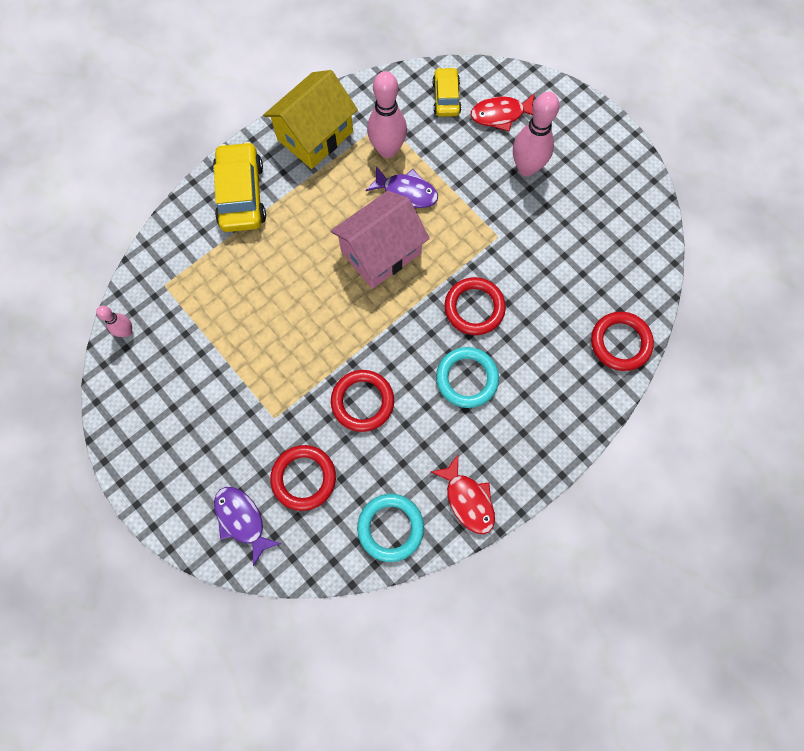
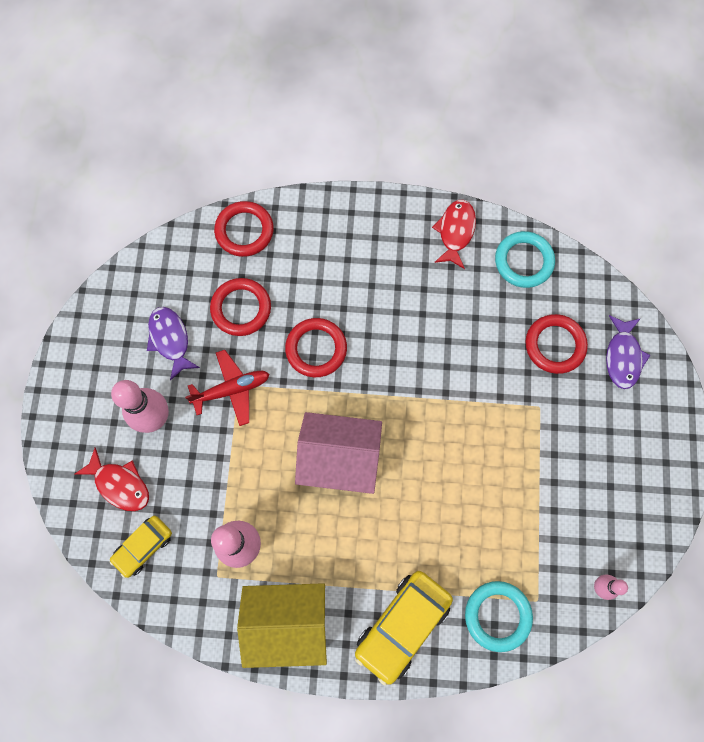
camera: 135 degrees left, 0 degrees up
red ring [331,370,394,432] -> red ring moved to [210,278,271,336]
purple fish [365,166,438,208] -> purple fish moved to [147,307,200,381]
turquoise ring [436,347,499,408] -> turquoise ring moved to [465,581,533,652]
none -> red plane [185,350,269,426]

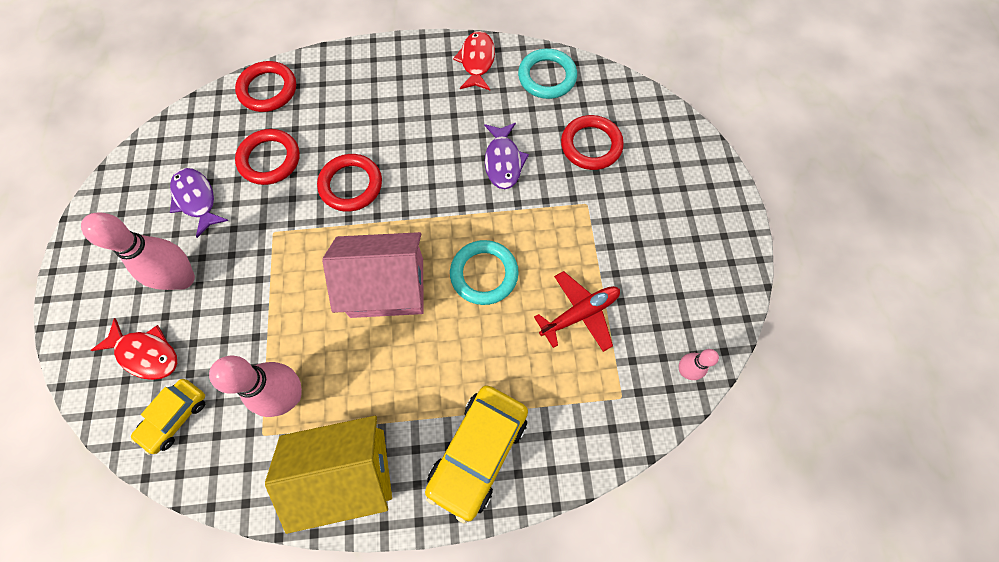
camera: 10 degrees left, 5 degrees down
red plane [185,350,269,426] -> red plane moved to [534,271,620,352]
turquoise ring [465,581,533,652] -> turquoise ring moved to [450,240,519,305]
purple fish [606,315,650,389] -> purple fish moved to [484,123,529,189]

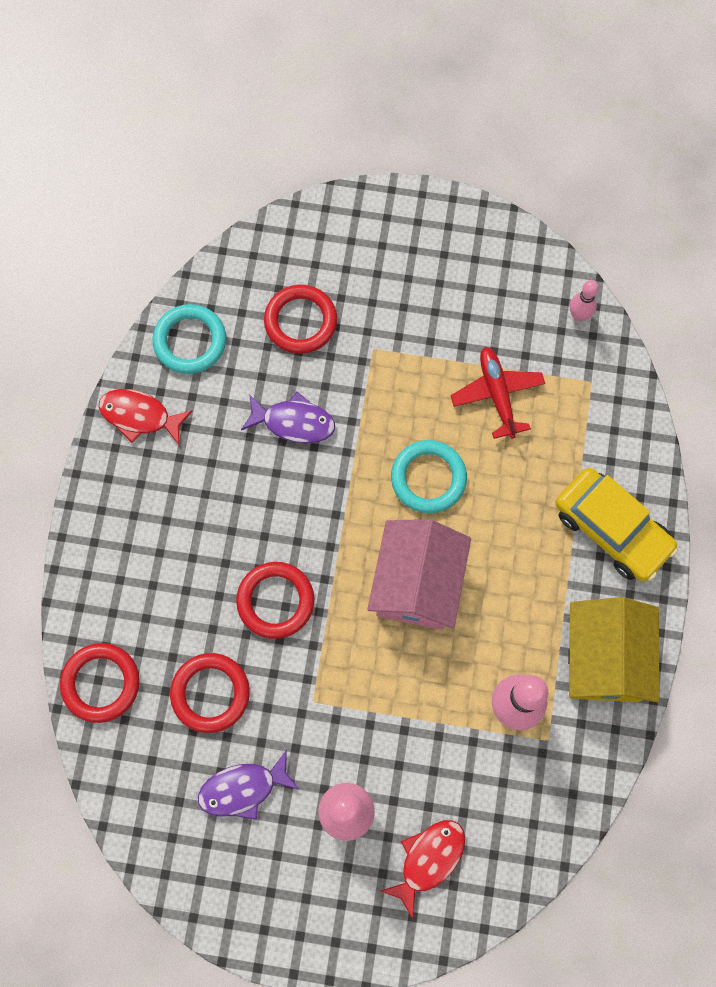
camera: 75 degrees left, 5 degrees up
yellow car [131,379,205,455] -> none

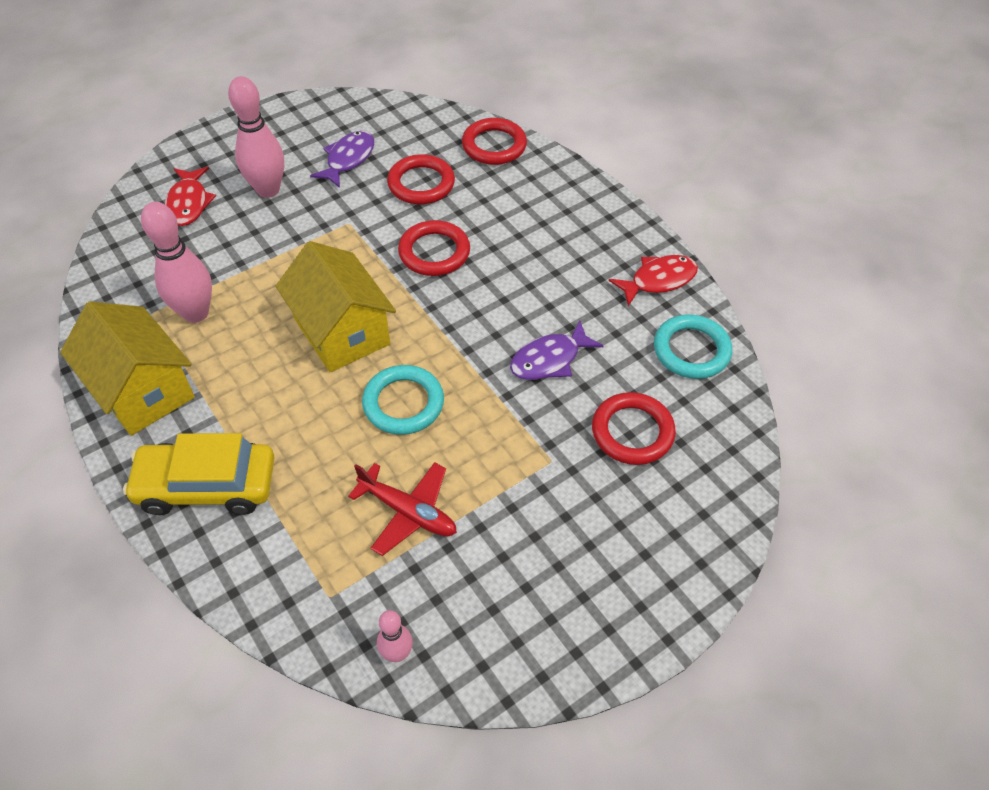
camera: 135 degrees right, 20 degrees down
pink house [367,519,471,630] -> yellow house [276,241,396,372]

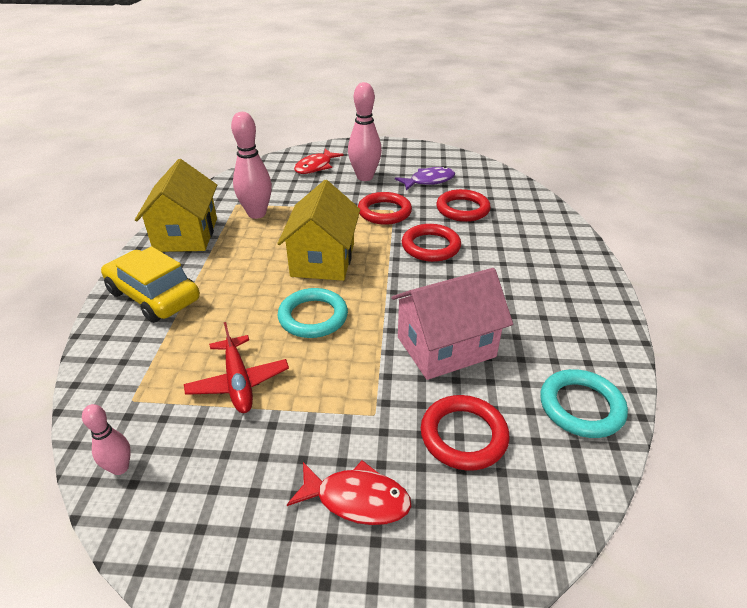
camera: 40 degrees right, 15 degrees down
red ring [462,118,527,165] -> red ring moved to [358,192,412,225]
purple fish [510,321,604,380] -> pink house [391,268,513,380]
red fish [609,255,698,306] -> red fish moved to [287,460,411,525]

